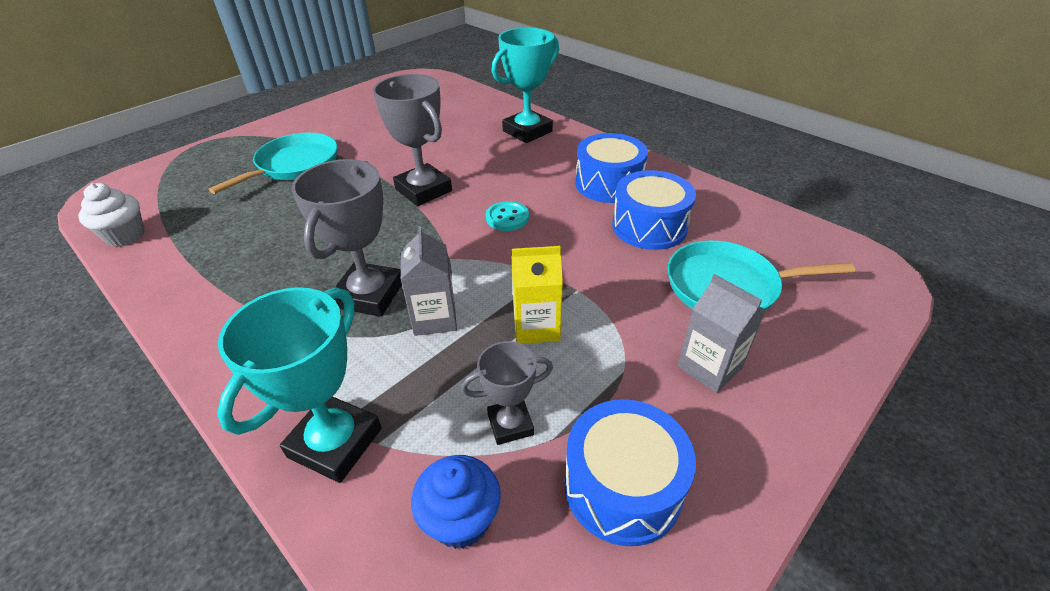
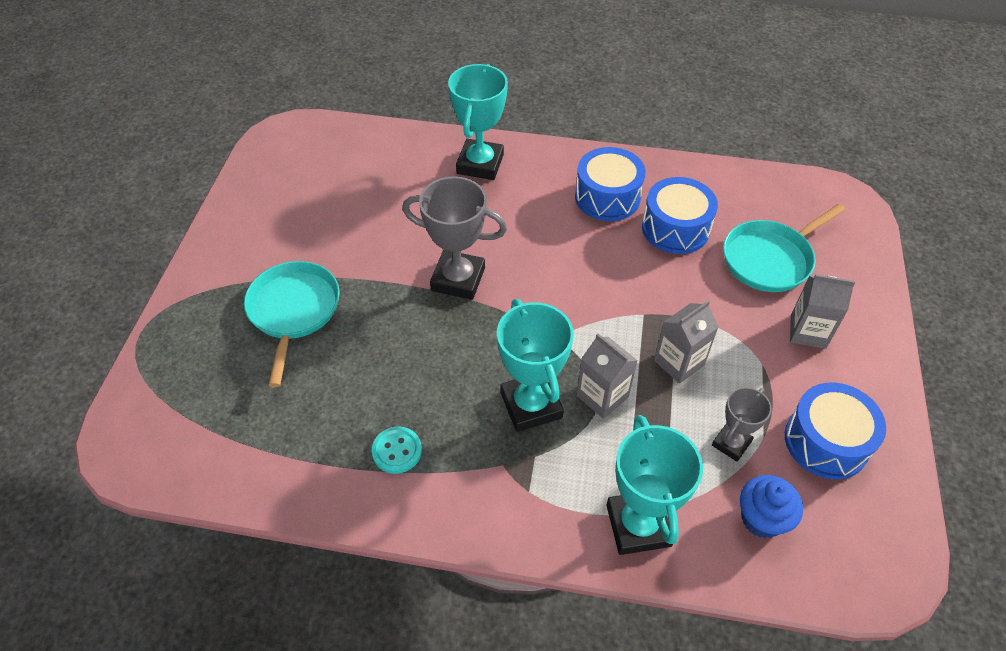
camera: 35 degrees left, 10 degrees up
white cupcake [78,183,145,247] -> none
grey trophy [292,159,402,317] -> turquoise trophy [497,299,574,432]
turquoise button [486,201,529,231] -> turquoise button moved to [372,427,422,474]
yellow carton [511,246,563,344] -> grey carton [654,300,719,384]

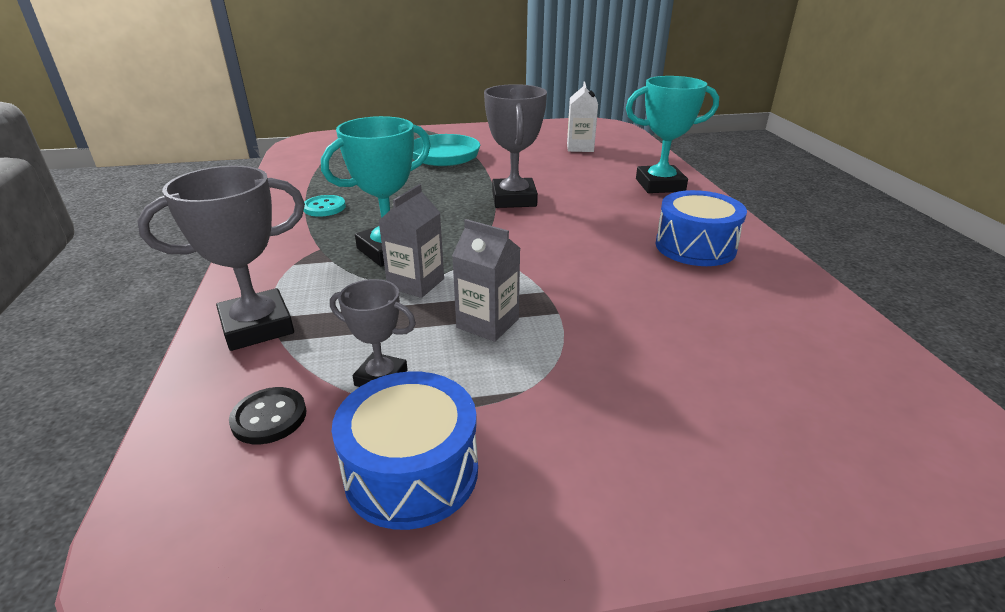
camera: 70 degrees right, 20 degrees down
turquoise trophy [606,415,703,555] -> grey trophy [137,166,305,351]
blue drum [642,177,718,254] -> none
turquoise pan [723,204,845,292] -> none
blue cupcake [740,475,803,538] -> black button [229,387,306,444]
grey carton [790,275,855,349] -> none
none -> white carton [567,82,598,152]

